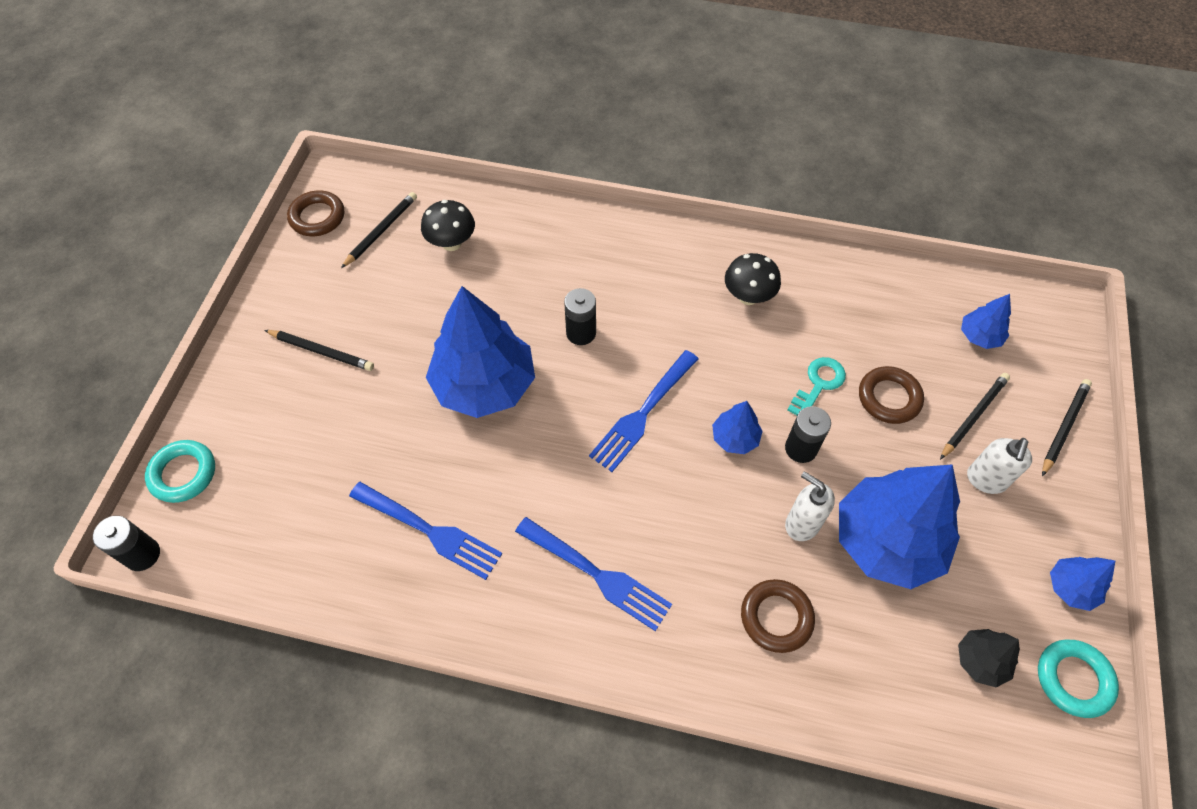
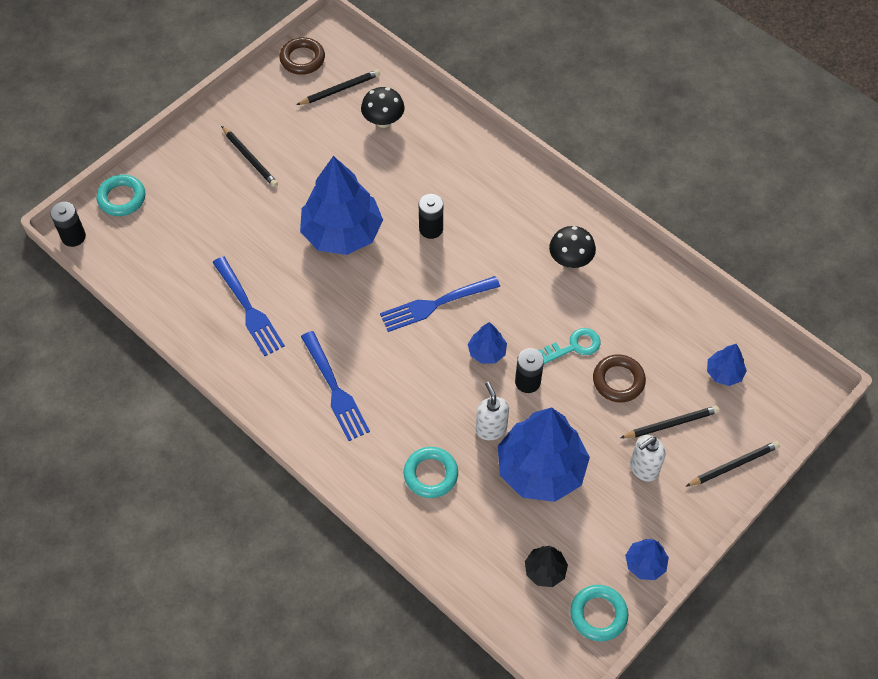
camera: 30 degrees right, 0 degrees up
brown ring [741,579,815,653] -> turquoise ring [404,447,458,498]

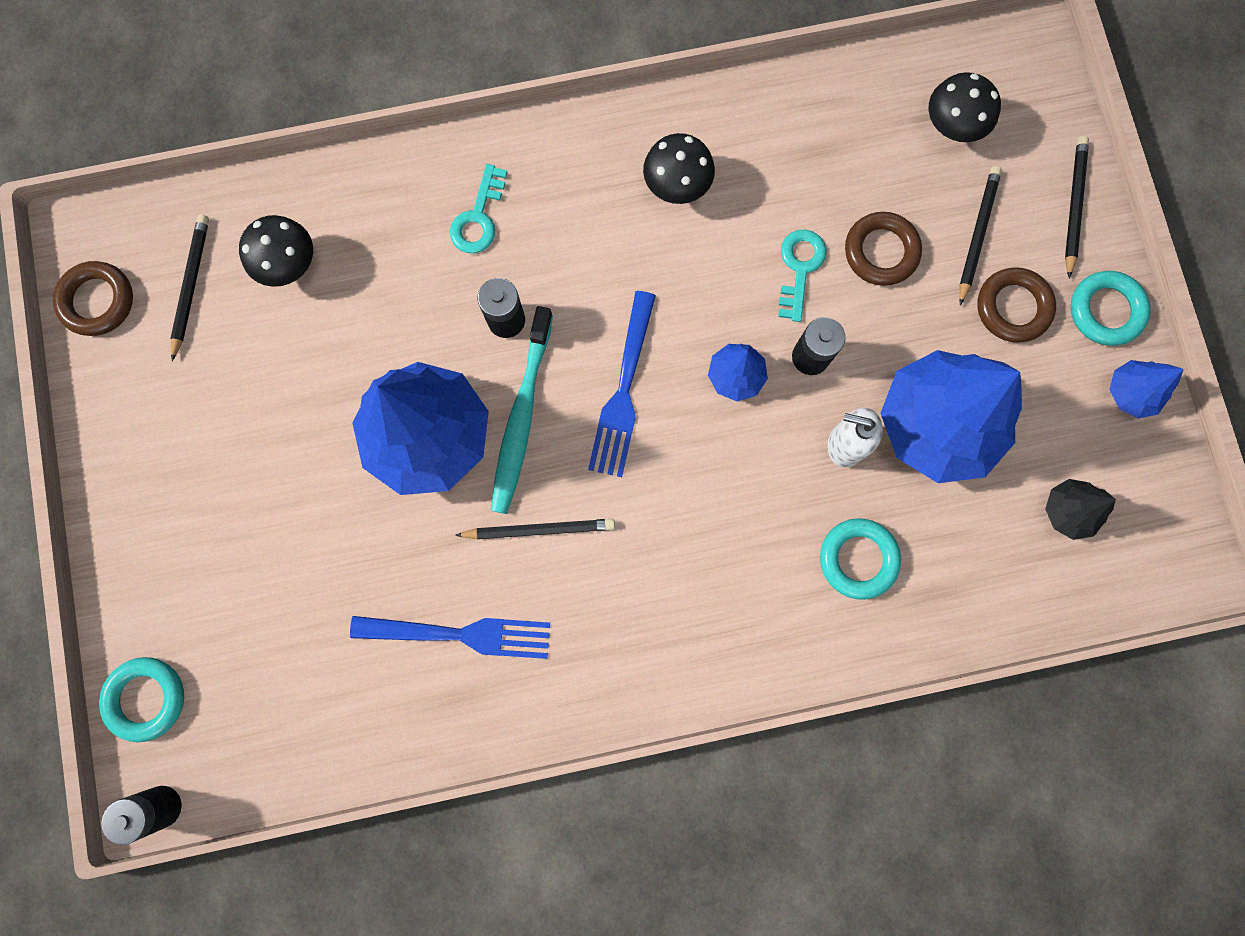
camera: 55 degrees left, 20 degrees up
black pencil [221,126,278,187] -> black pencil moved to [455,519,615,539]
blue fork [301,331,370,441] -> none
turquoise ring [570,585,628,641] -> turquoise ring moved to [1071,271,1151,346]
white soap dispenser [630,435,665,481] -> brown ring [977,267,1056,342]
blue tree [707,344,747,386] -> black mushroom [929,72,1001,142]
none -> turquoise key [450,164,507,253]
none -> turquoise toothbrush [491,306,553,514]

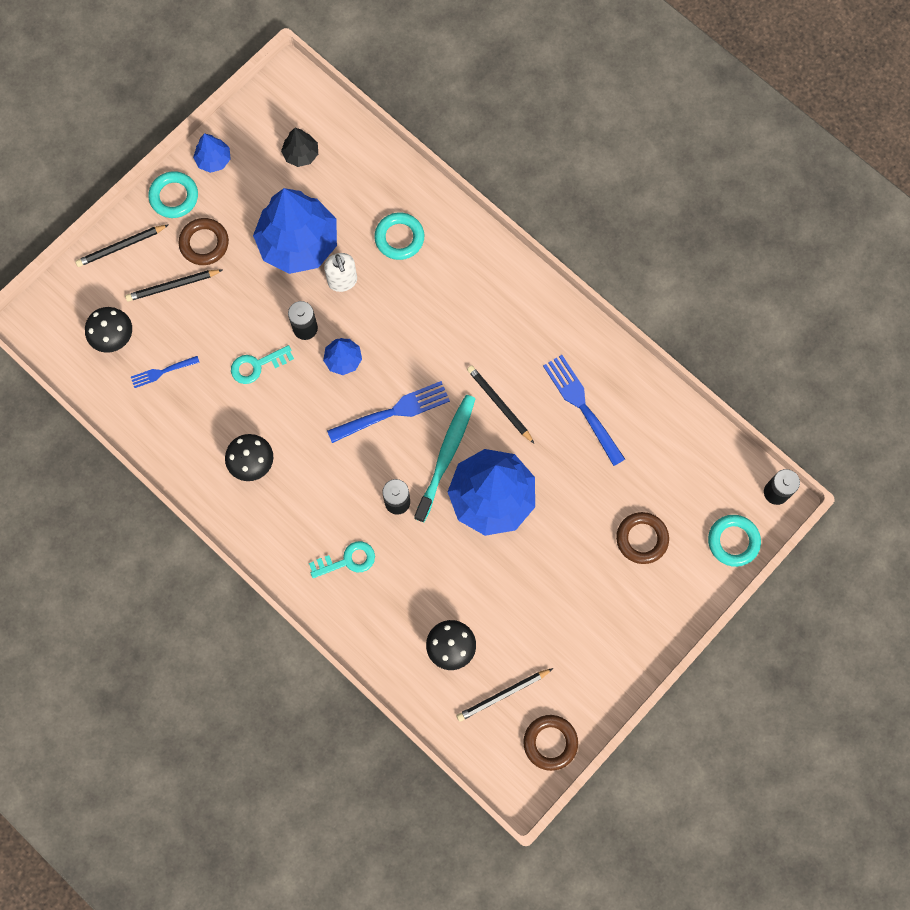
camera: 125 degrees left, 5 degrees down
turquoise toothbrush [491,306,553,514] -> turquoise toothbrush turned 45 degrees counterclockwise [414,395,475,522]
brown ring [845,212,922,286] -> brown ring moved to [616,512,669,564]
none -> blue fork [131,356,200,388]

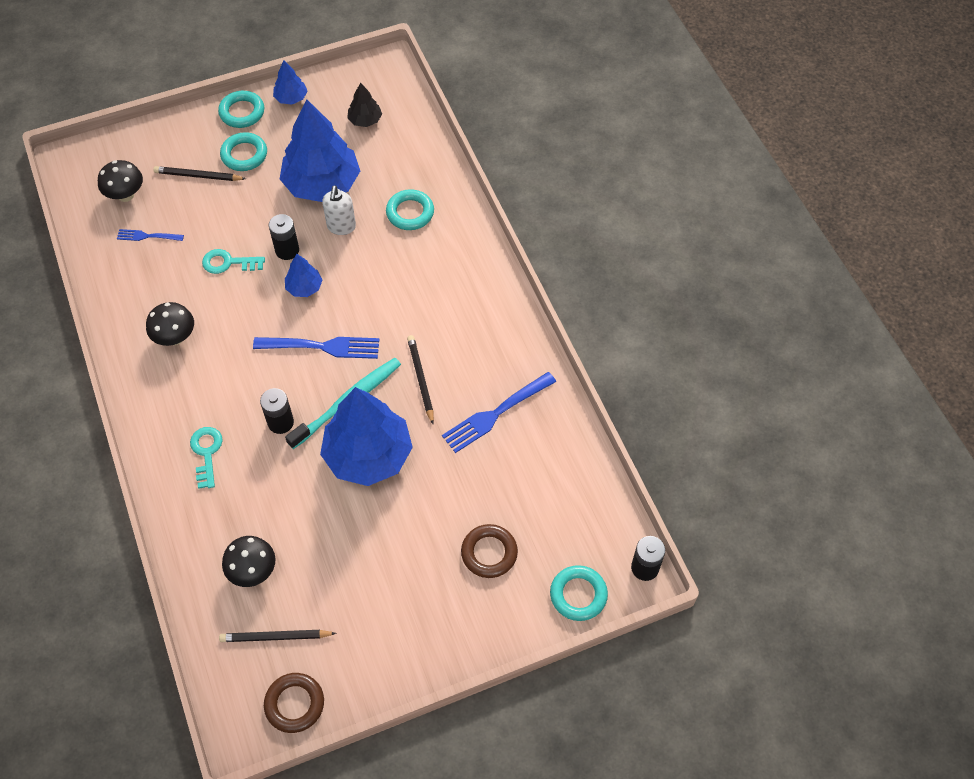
camera: 25 degrees right, 15 degrees down
black pencil [75,224,169,267] -> none
brown ring [179,218,229,265] -> turquoise ring [220,132,267,171]
turquoise key [309,541,375,578] -> turquoise key turned 105 degrees counterclockwise [190,427,223,489]
blue fork [543,355,625,466] -> blue fork turned 120 degrees counterclockwise [442,372,556,453]

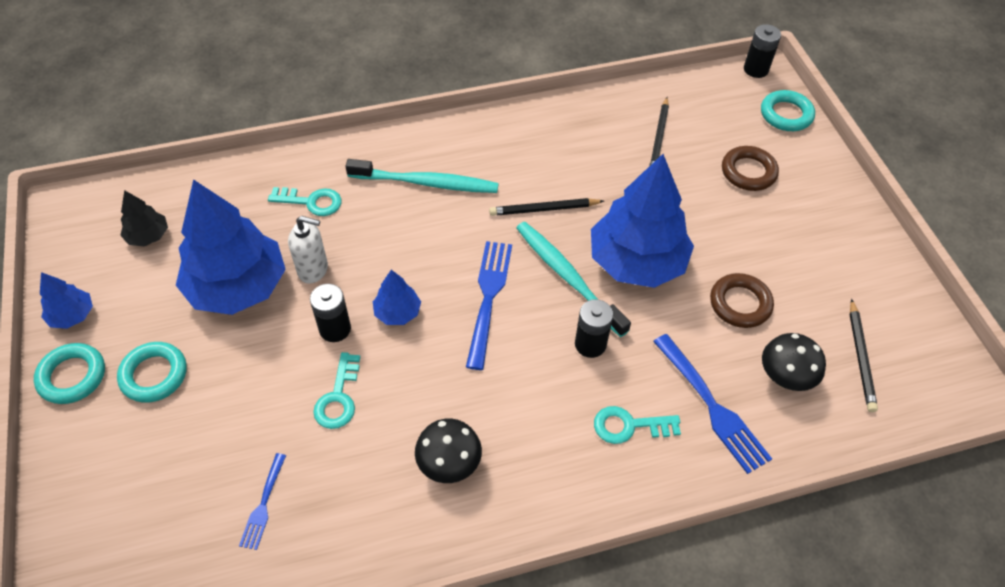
camera: 85 degrees left, 5 degrees down
black mushroom [98,160,143,202] -> none
black pencil [153,166,246,181] -> black pencil moved to [649,97,669,166]
brown ring [264,673,324,733] -> brown ring moved to [710,273,774,328]
turquoise ring [386,189,434,230] -> turquoise key [268,187,342,216]
blue fork [442,372,556,453] -> blue fork moved to [653,334,772,474]
none -> turquoise toothbrush [346,159,499,193]

